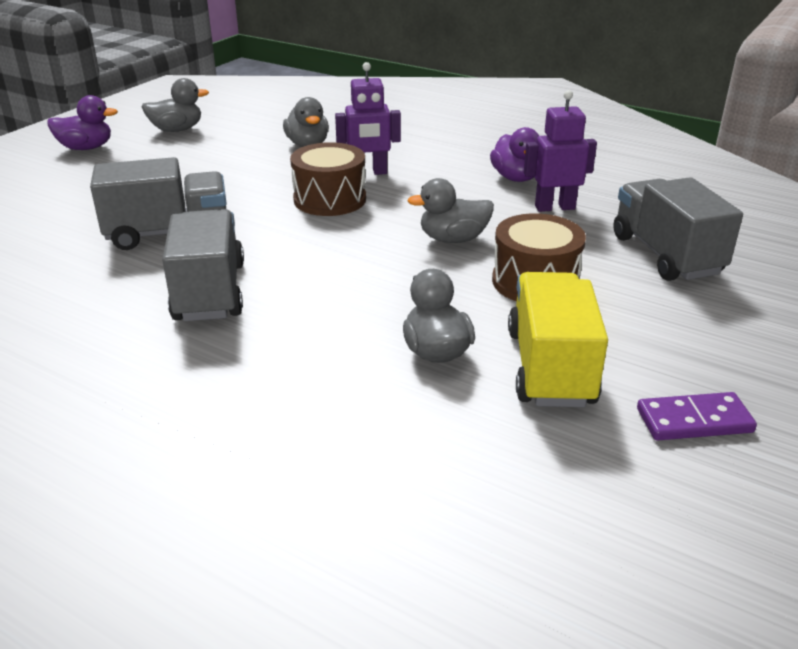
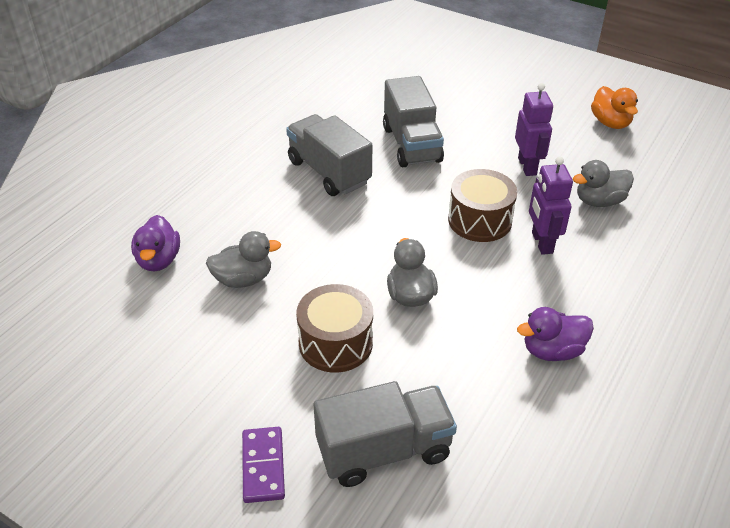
camera: 90 degrees right, 10 degrees up
purple duck [47,95,118,150] -> purple duck moved to [131,215,180,272]
grey duck [142,78,209,132] -> orange duck [591,86,638,129]
grey truck [162,209,244,321] -> grey truck turned 120 degrees counterclockwise [286,114,372,196]
yellow truck [508,272,608,407] -> none
purple robot [524,90,597,212] -> purple robot moved to [515,83,553,176]
purple domino [637,392,757,440] -> purple domino moved to [242,427,285,503]

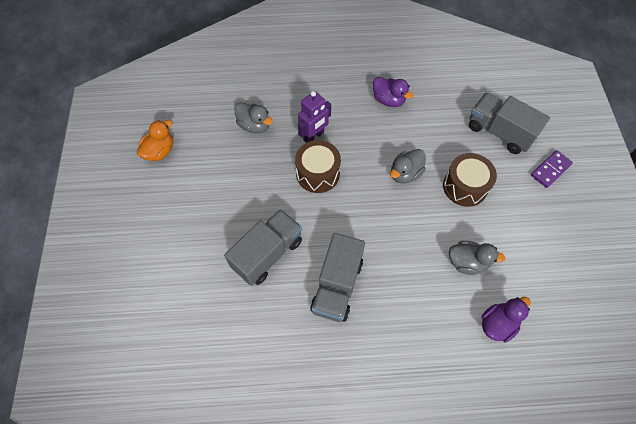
camera: 125 degrees left, 20 degrees up
grey duck [206,231,281,288] -> grey duck turned 150 degrees clockwise [449,241,505,275]
purple robot [515,83,553,176] -> none

